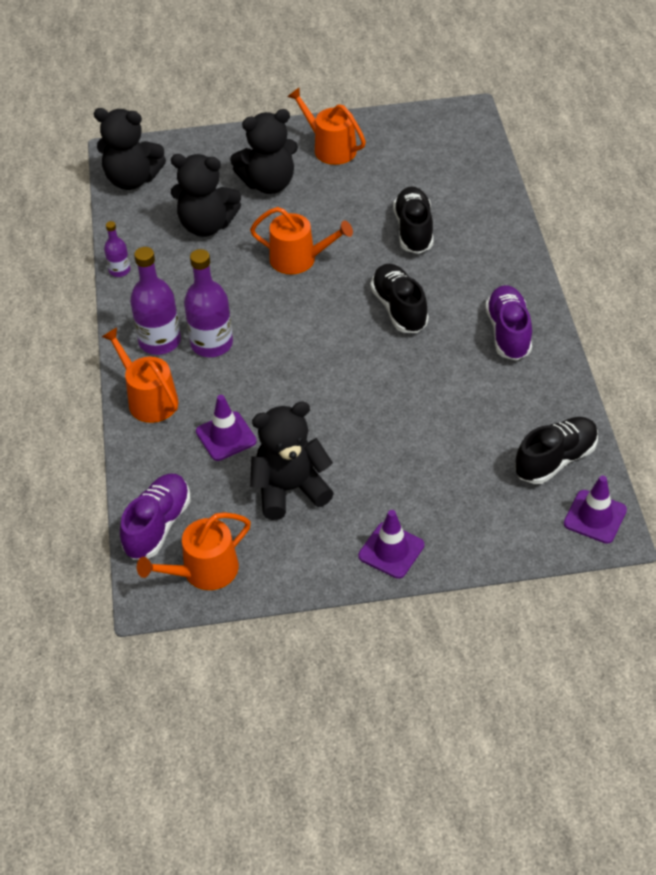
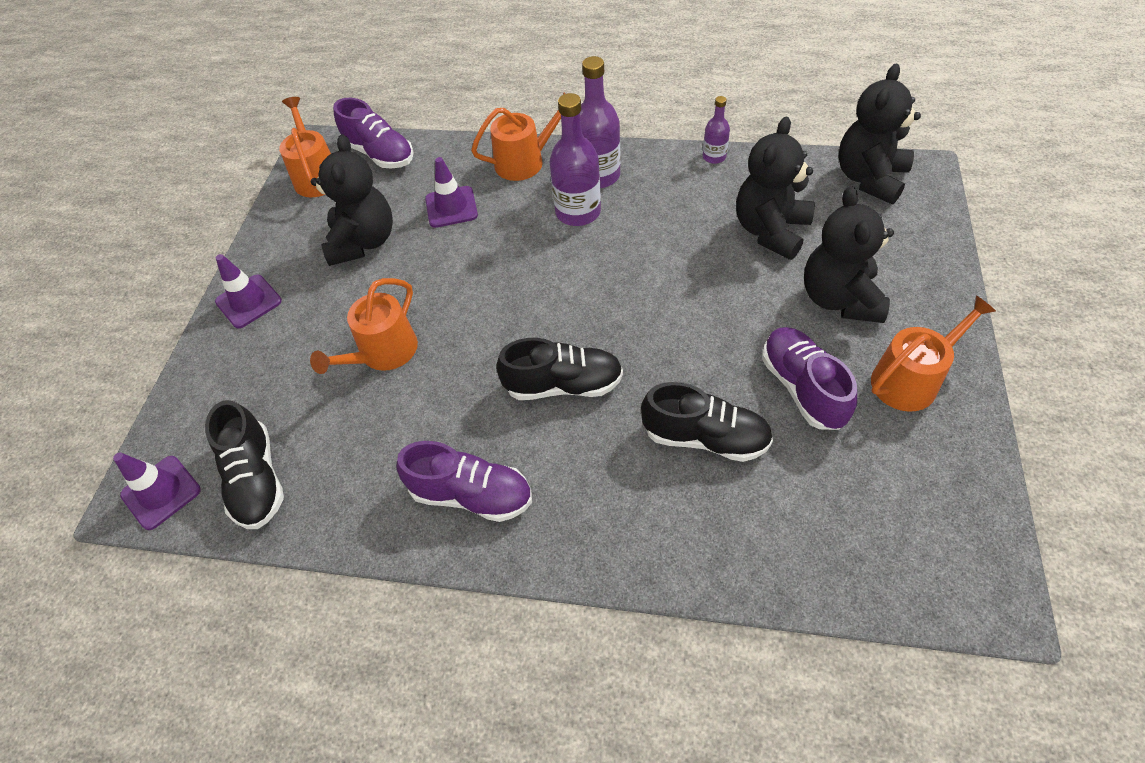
camera: 110 degrees right, 5 degrees up
orange watering can [250,207,353,275] -> orange watering can moved to [310,278,418,374]
none -> purple shoe [762,327,857,430]

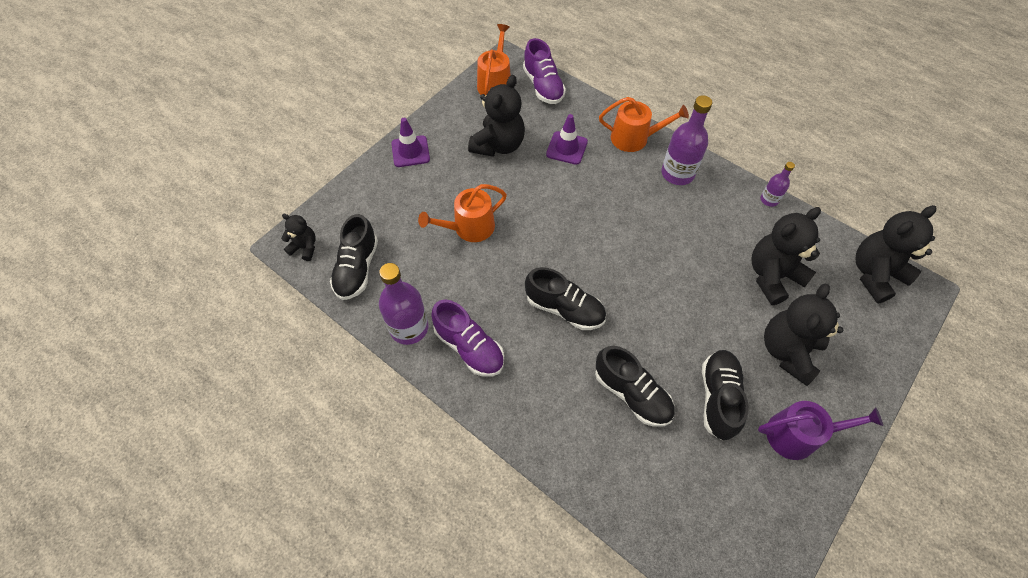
camera: 25 degrees right, 5 degrees up
purple traffic cone [113,452,201,530] -> black teddy bear [281,214,316,261]
purple bottle [550,93,601,226] -> purple bottle moved to [379,263,428,345]
purple shoe [762,327,857,430] -> black shoe [702,350,749,440]
orange watering can [871,296,996,412] -> purple watering can [758,401,883,460]

